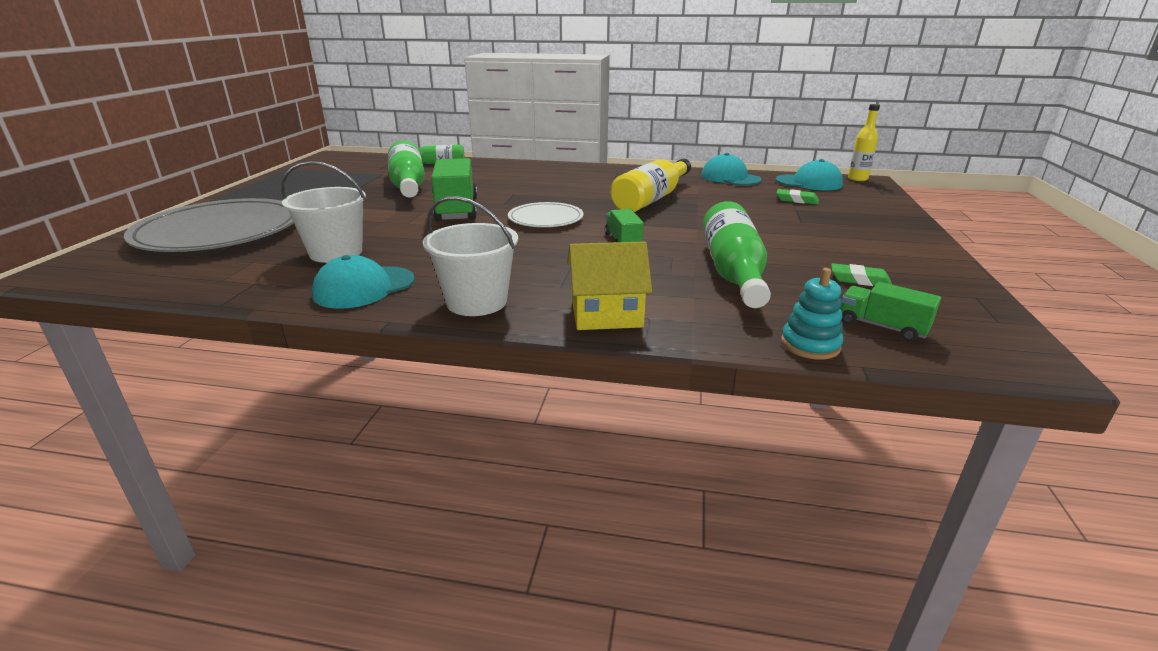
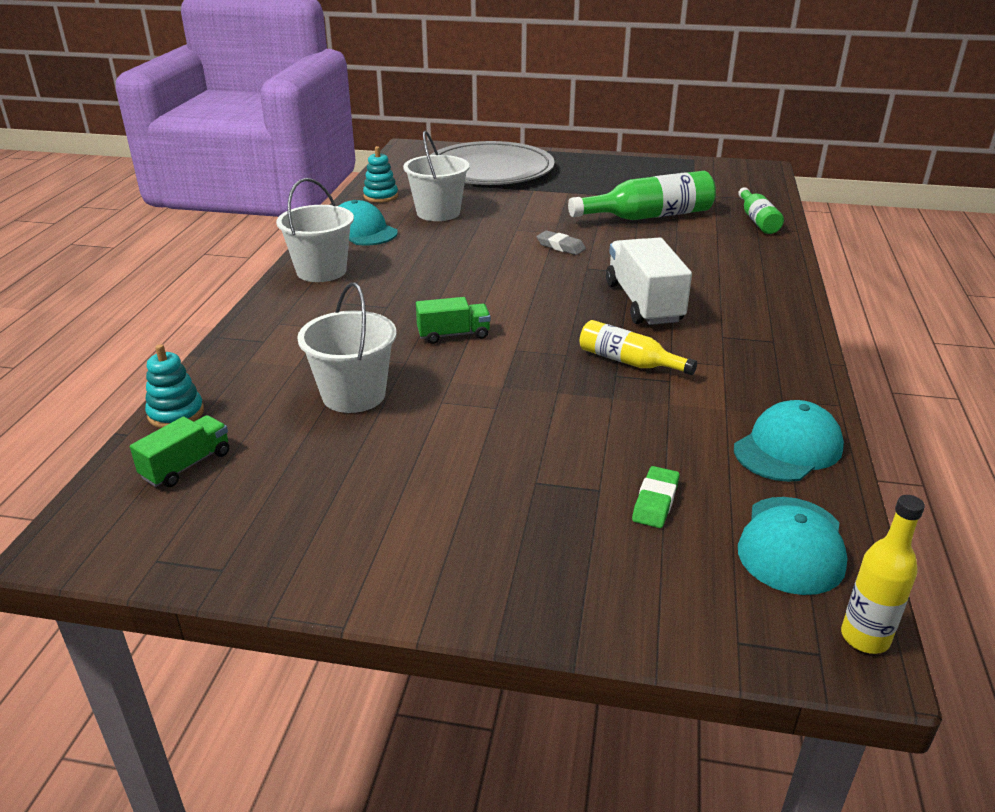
camera: 90 degrees right, 5 degrees up
green truck [431,158,477,221] -> grey eraser [537,230,586,255]
white plate [508,202,584,227] -> none
yellow house [567,241,652,330] -> none
yellow bottle [610,158,691,212] -> yellow bottle [580,320,697,375], size x0.59
green bottle [703,201,771,308] -> white bucket [297,282,396,413]
green eraser [831,263,892,286] -> none
none -> turquoise stacking toy [363,146,398,203]
none -> white truck [606,237,692,325]

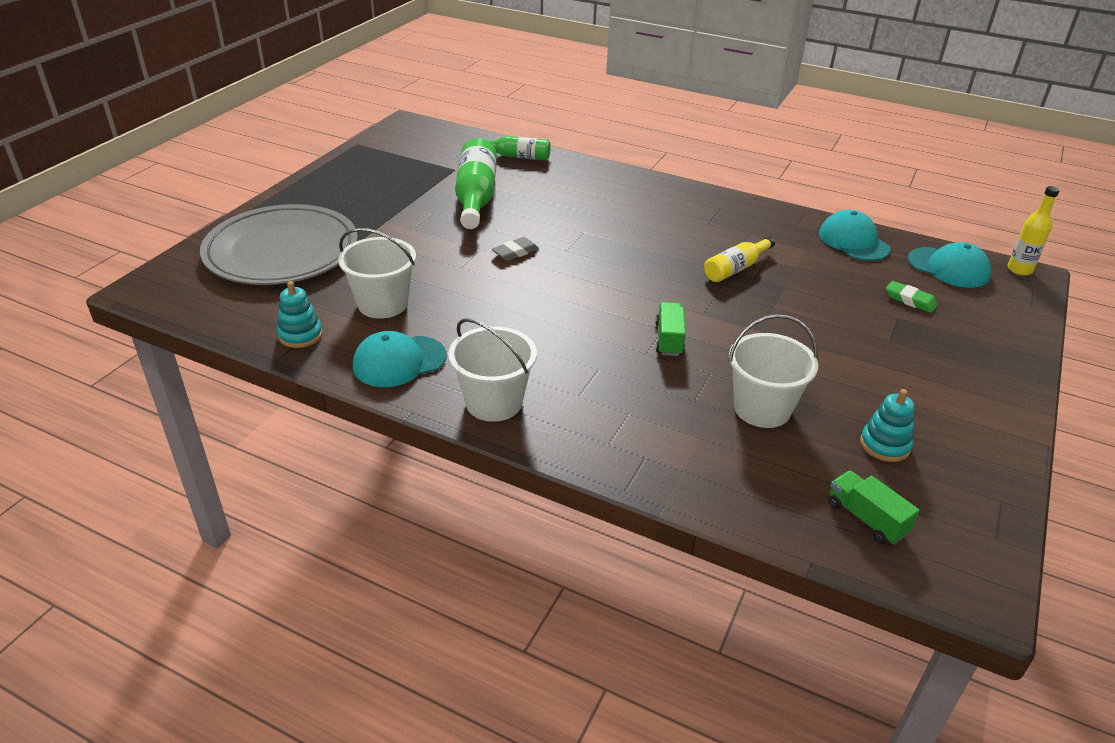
camera: 75 degrees left, 5 degrees up
turquoise stacking toy [145,344,204,428] -> turquoise stacking toy moved to [860,389,915,462]
white truck [606,237,692,325] -> none

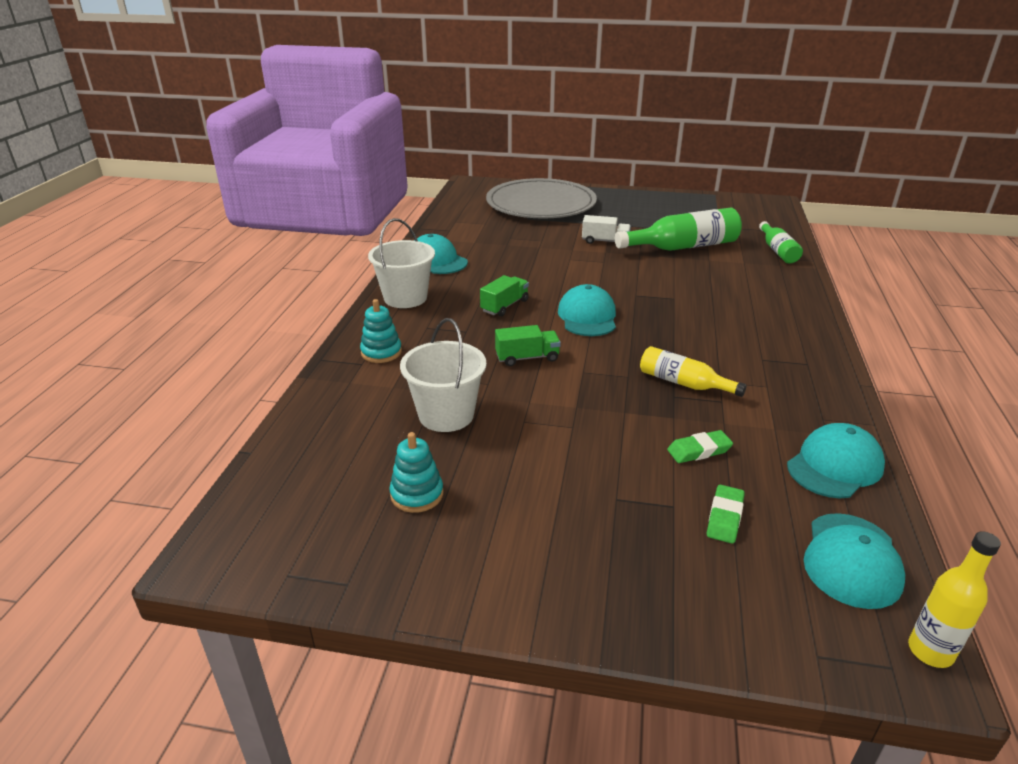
camera: 75 degrees right, 5 degrees down
turquoise stacking toy [277,281,323,348] -> turquoise stacking toy moved to [360,299,402,363]
white bucket [338,228,416,319] -> none
grey eraser [492,237,539,261] -> none
green truck [828,470,919,545] -> green truck moved to [480,275,529,316]
none -> turquoise cap [558,284,616,336]
none -> white truck [582,215,631,244]
none -> green eraser [667,430,733,463]

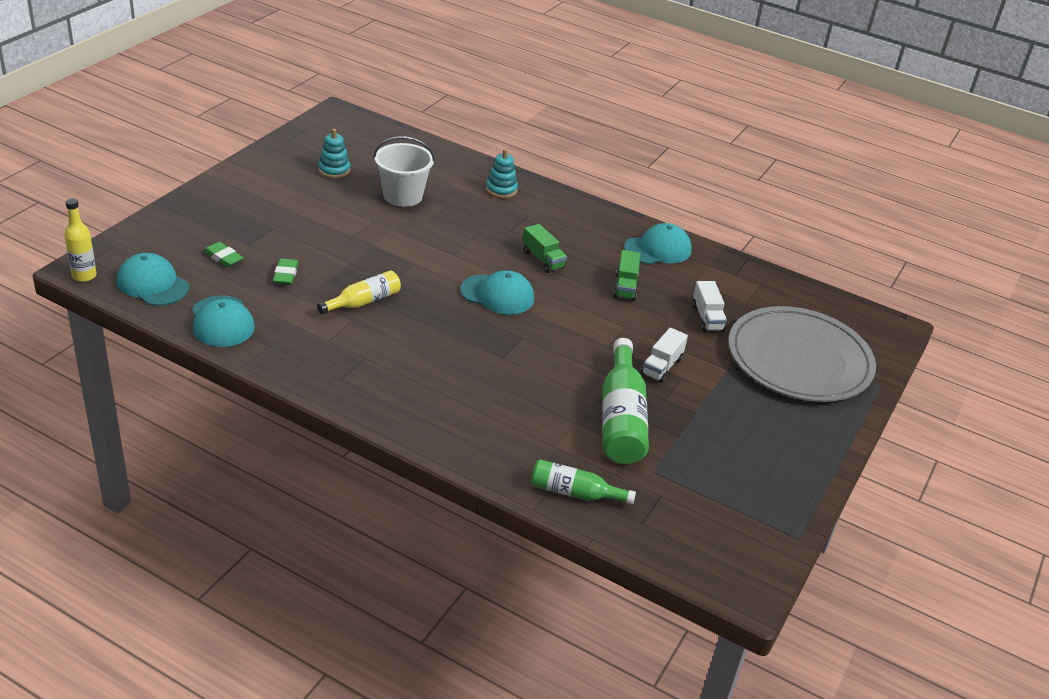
camera: 105 degrees right, 5 degrees up
white bucket [368,218,435,308] -> none
green truck [495,325,561,366] -> green truck moved to [613,250,640,301]
none -> white truck [692,281,727,332]

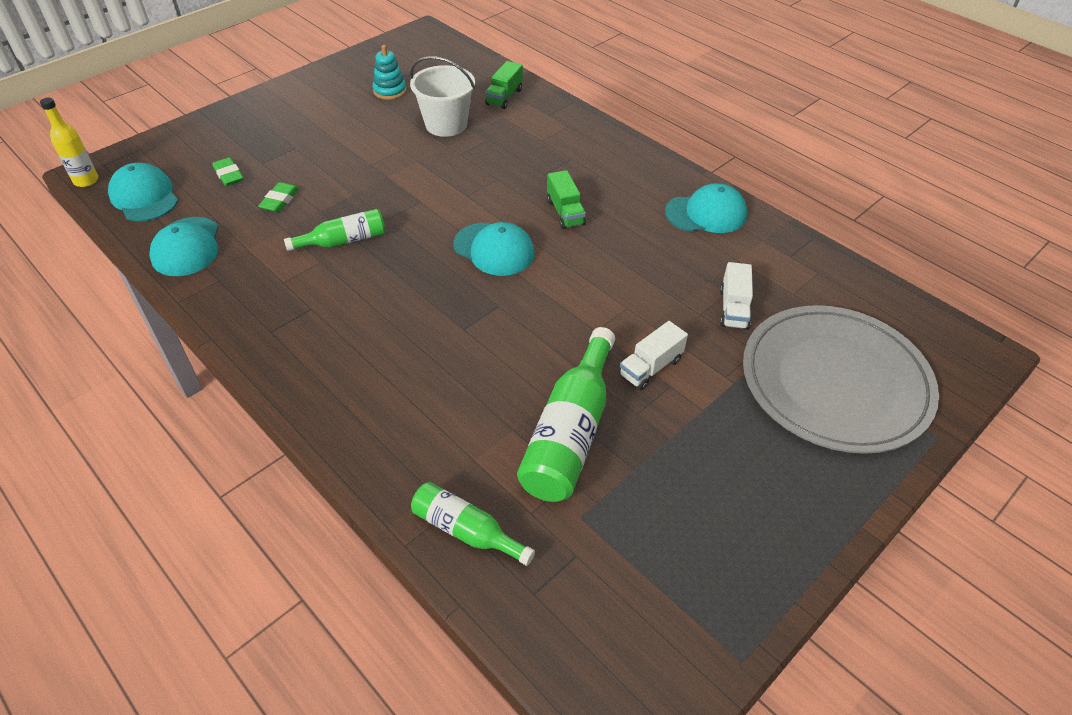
camera: 20 degrees right, 10 degrees up
yellow bottle [317,270,401,314] -> green bottle [284,209,385,251]
turquoise stacking toy [486,149,518,198] -> none
green truck [613,250,640,301] -> green truck moved to [485,61,523,109]

